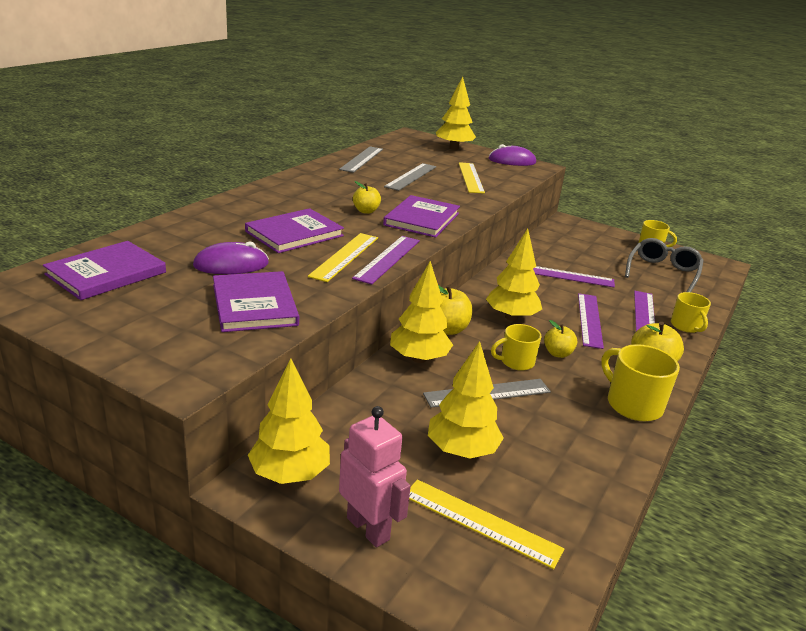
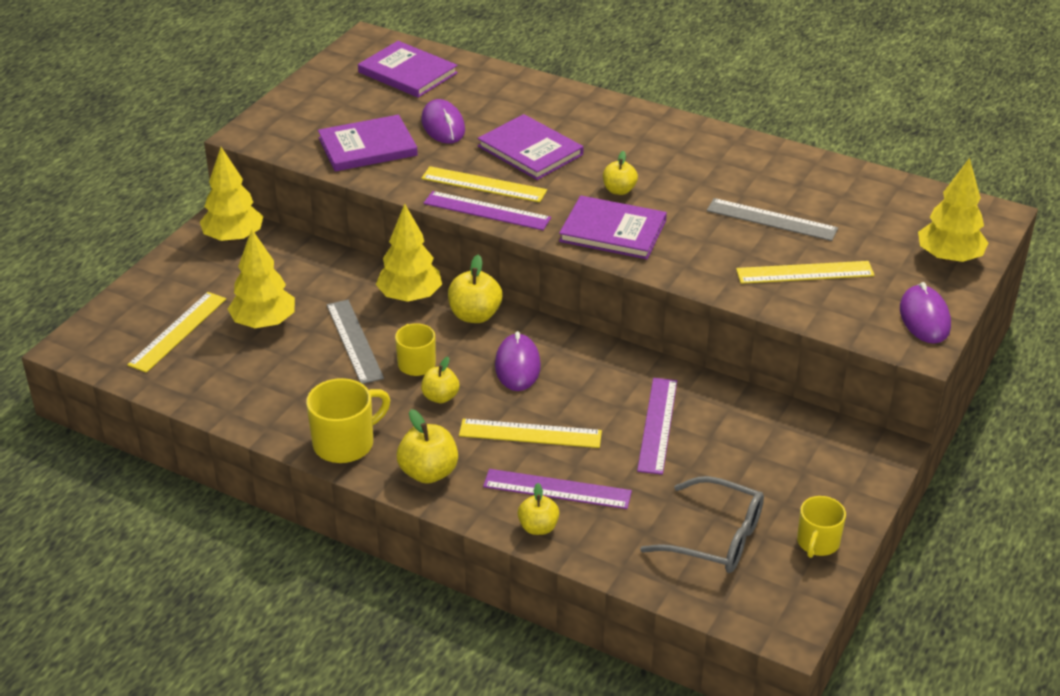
camera: 90 degrees right, 10 degrees up
grey ruler [339,147,383,173] -> none
pink robot [339,406,411,547] -> none
yellow tree [486,228,542,321] -> purple mouse [495,331,541,391]
purple ruler [578,293,604,349] -> yellow ruler [459,419,602,448]
yellow mug [671,292,711,333] -> yellow apple [518,483,559,535]

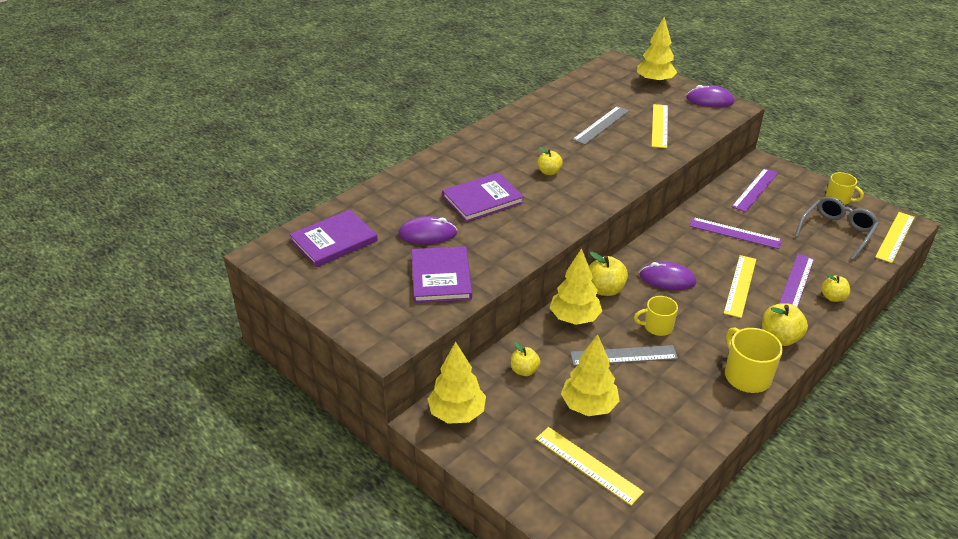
camera: 75 degrees left, 0 degrees up
yellow ruler [421,166,547,202] -> yellow ruler moved to [875,212,915,263]
yellow apple [421,357,459,403] -> yellow apple moved to [511,342,540,376]
purple ruler [424,191,551,230] -> purple ruler moved to [732,168,778,212]
purple book [559,195,667,259] -> none

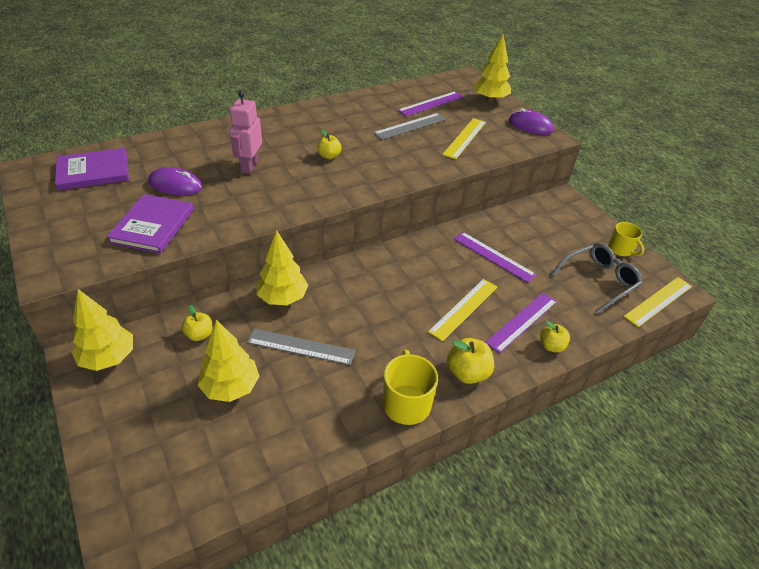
camera: 15 degrees right, 5 degrees up
purple book [442,172,524,222] -> pink robot [230,91,262,174]
yellow ruler [536,427,644,506] -> none
yellow apple [589,251,628,296] -> none
yellow mug [634,296,678,336] -> none
purple mouse [639,262,697,290] -> none
purple ruler [732,168,778,212] -> purple ruler moved to [398,91,464,116]

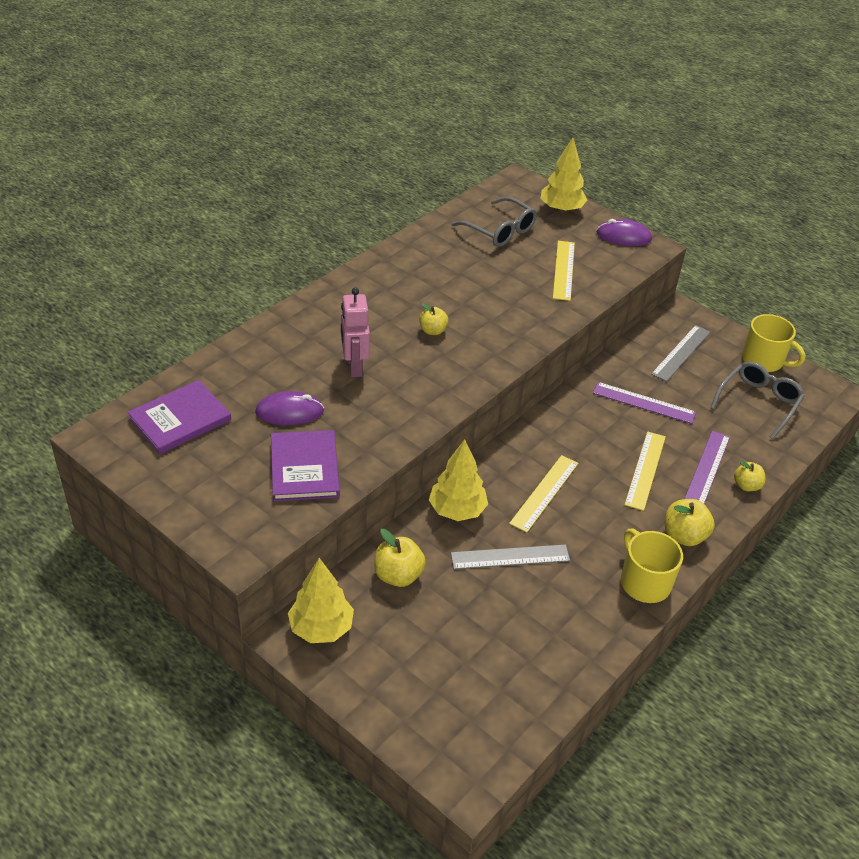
camera: 20 degrees left, 0 degrees up
yellow apple [182,305,212,341] -> yellow apple [374,529,426,587], size x1.52
yellow tree [198,320,260,402] -> none
grey ruler [373,113,446,140] -> grey ruler moved to [651,325,710,382]
purple ruler [398,91,464,116] -> grey glasses [452,197,537,247]
yellow mug [608,222,644,256] -> yellow mug [742,314,806,372], size x1.51
yellow ruler [624,277,692,327] -> yellow ruler moved to [509,455,578,533]

